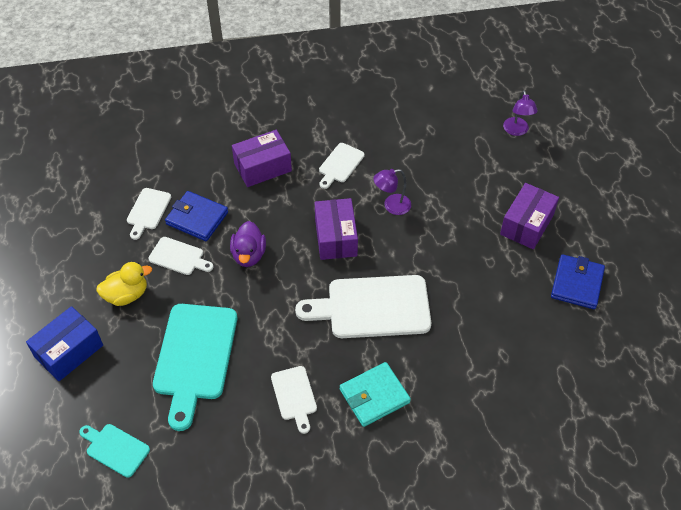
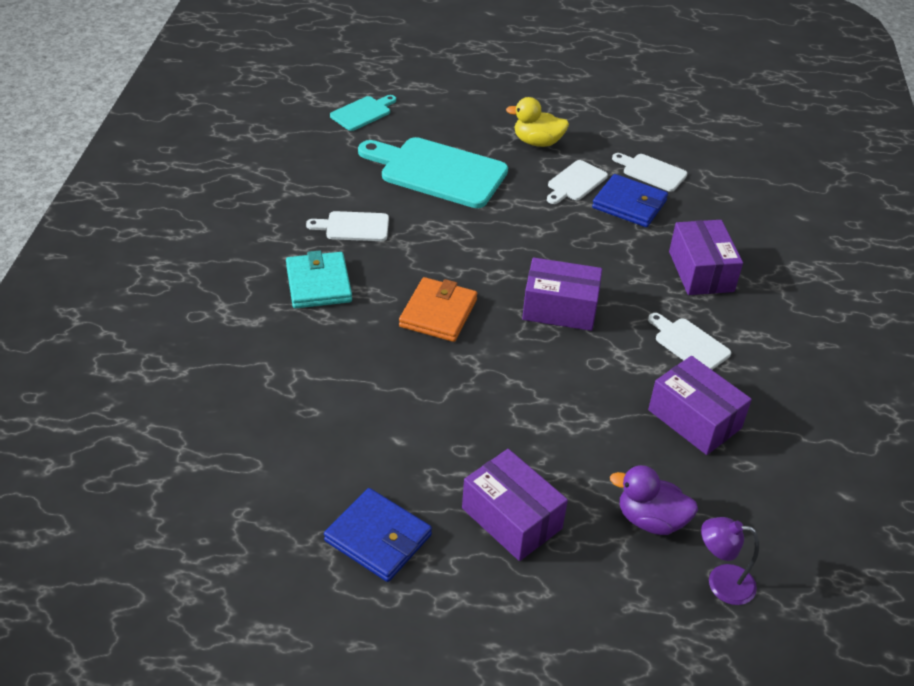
camera: 105 degrees right, 10 degrees down
blue box [26,306,103,381] -> none
yellow duck [96,262,152,306] -> yellow duck turned 105 degrees clockwise [506,97,569,147]
blue wallet [165,191,228,241] -> blue wallet turned 75 degrees clockwise [592,174,668,227]
purple duck [230,221,266,267] -> purple duck moved to [610,465,698,535]
white cutting board [295,275,431,338] -> orange wallet [399,277,477,342]
purple lamp [373,169,411,215] -> none
none -> purple box [648,356,752,455]

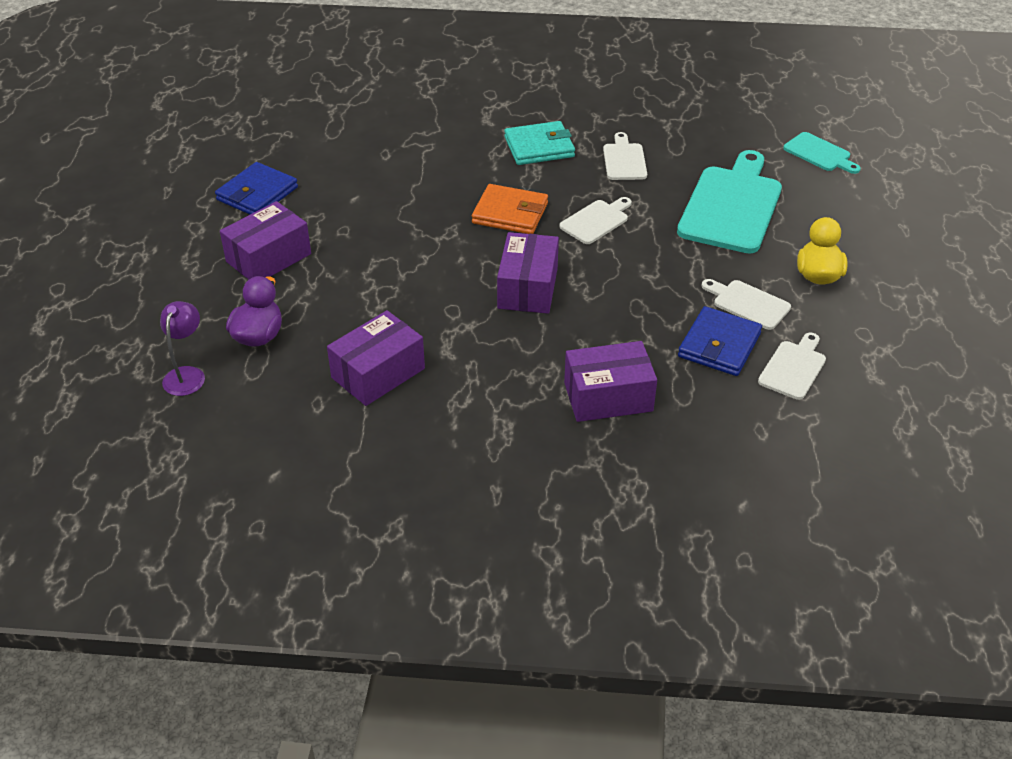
camera: 90 degrees right, 0 degrees up
white cutting board [648,313,731,370] -> white cutting board moved to [559,197,632,244]

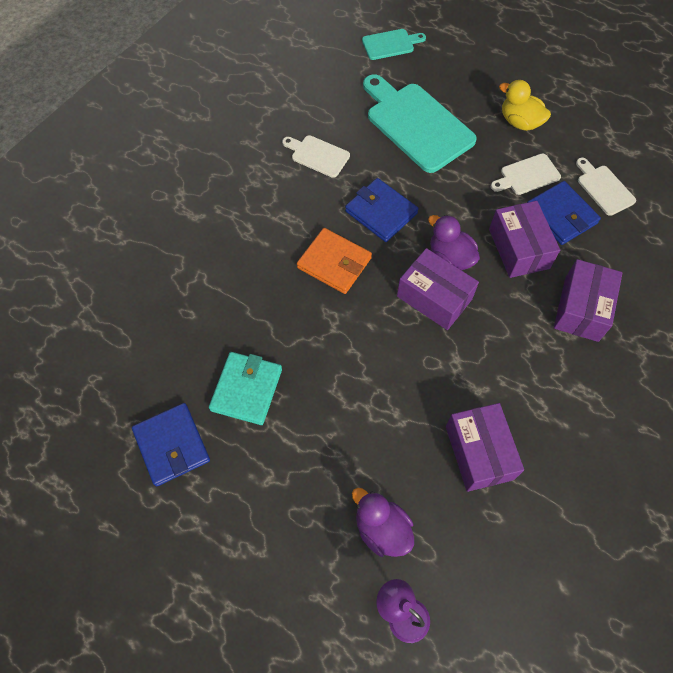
camera: 60 degrees left, 20 degrees up
purple box [220,201,311,279] -> purple box moved to [489,201,560,278]
orange wallet [472,184,548,234] -> orange wallet turned 75 degrees clockwise [297,228,372,294]
turquoise wallet [504,121,575,165] -> turquoise wallet moved to [209,352,282,425]
white cutting board [559,197,632,244] -> blue wallet [345,178,418,242]
none -> purple duck [428,215,480,270]

